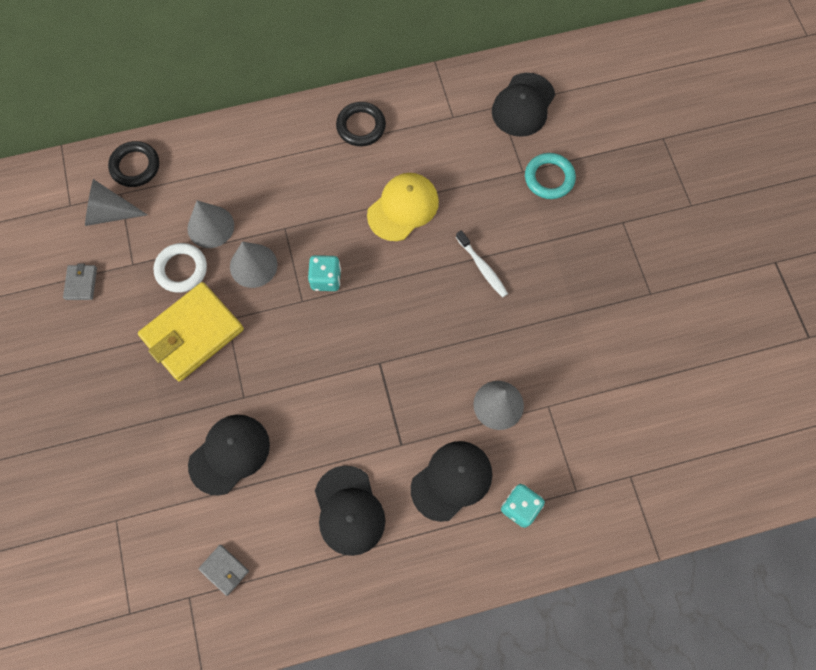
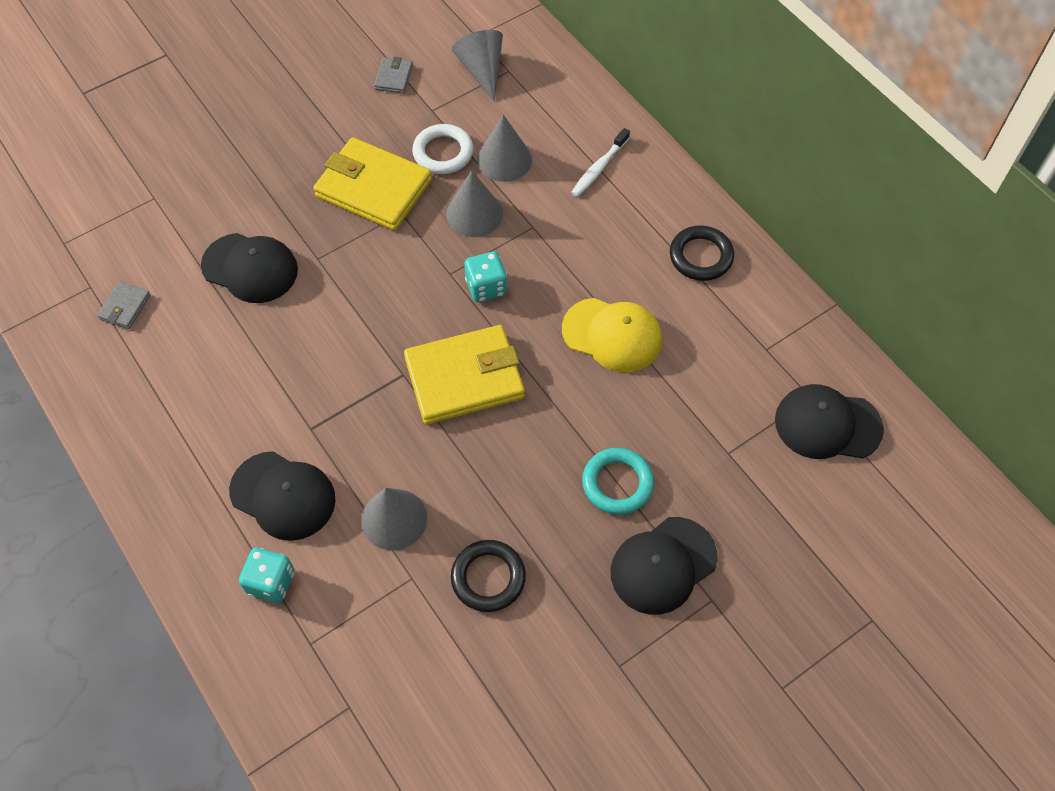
camera: 70 degrees right, 10 degrees down
grey wallet [63,264,97,300] -> grey wallet turned 60 degrees counterclockwise [374,57,413,93]
black ring [108,141,159,187] -> black ring moved to [451,540,526,612]
black cap [315,465,385,556] -> black cap moved to [610,517,717,615]
white toothbrush [456,230,508,298] -> white toothbrush moved to [571,128,630,197]
turquoise ring [525,153,576,199] -> turquoise ring moved to [582,448,654,515]
none -> yellow wallet [404,325,525,424]

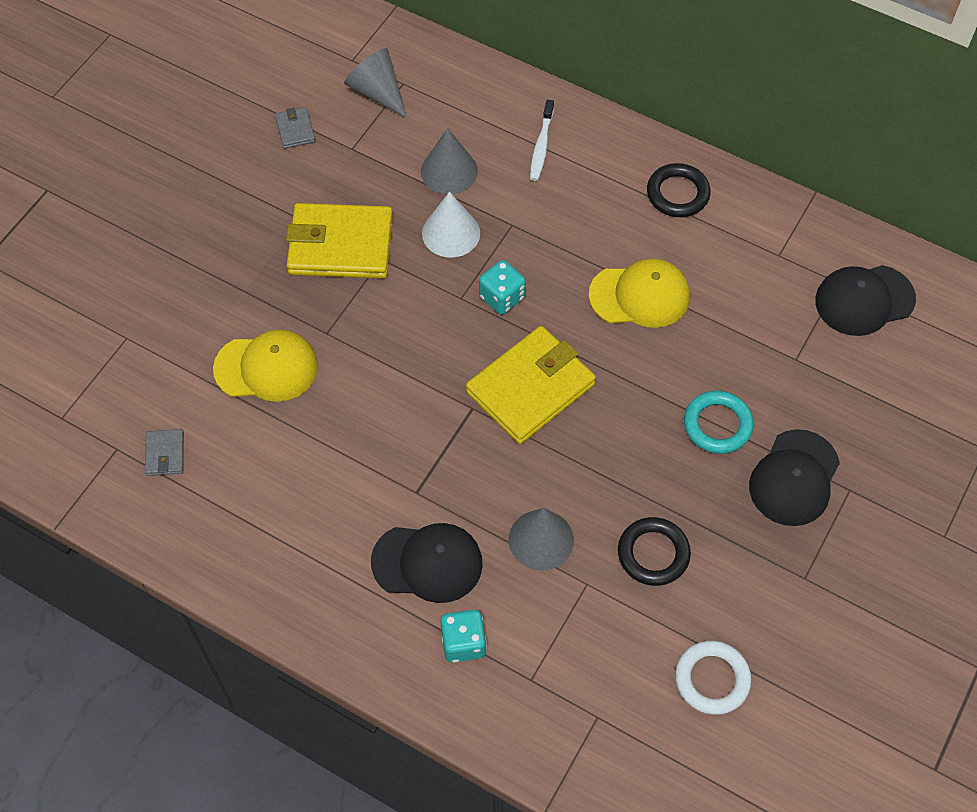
camera: 25 degrees left, 0 degrees up
black cap [201,233,298,303] -> yellow cap [213,330,318,402]
white ring [412,124,473,174] -> white ring moved to [675,641,751,715]
grey cone [446,170,503,237] -> white cone [422,191,480,258]

